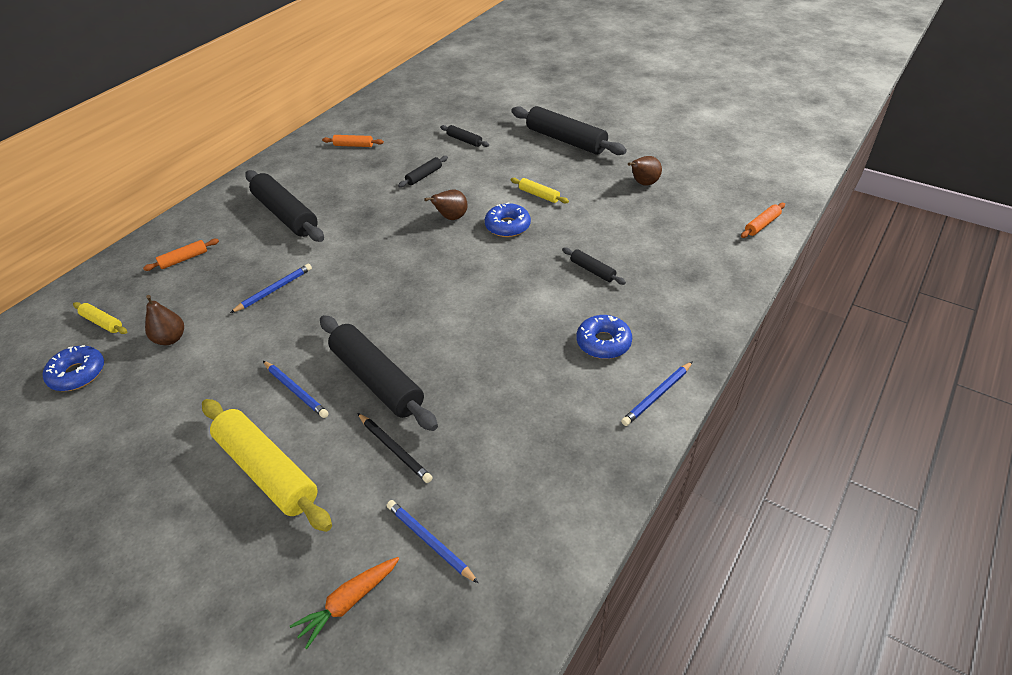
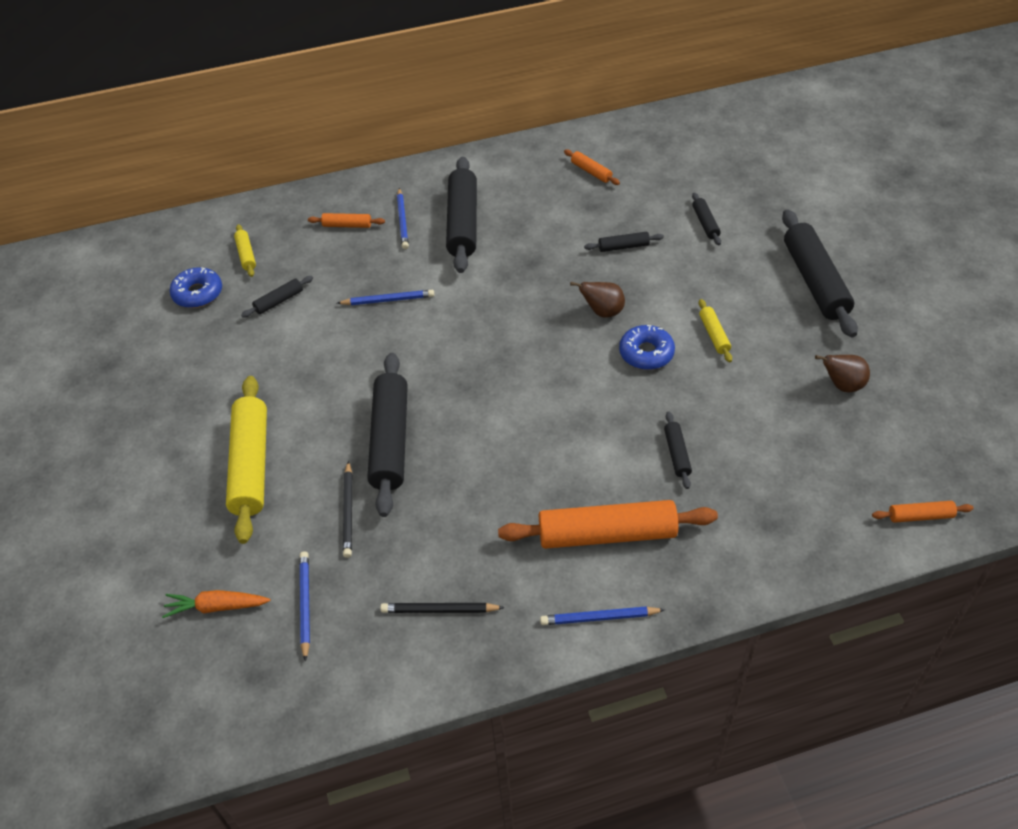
camera: 40 degrees right, 5 degrees up
brown pear [145,295,184,345] -> black rolling pin [241,276,313,318]
blue pencil [263,361,329,418] -> blue pencil moved to [397,188,409,249]
blue donut [577,315,632,359] -> orange rolling pin [498,500,718,549]
none -> black pencil [380,603,505,613]

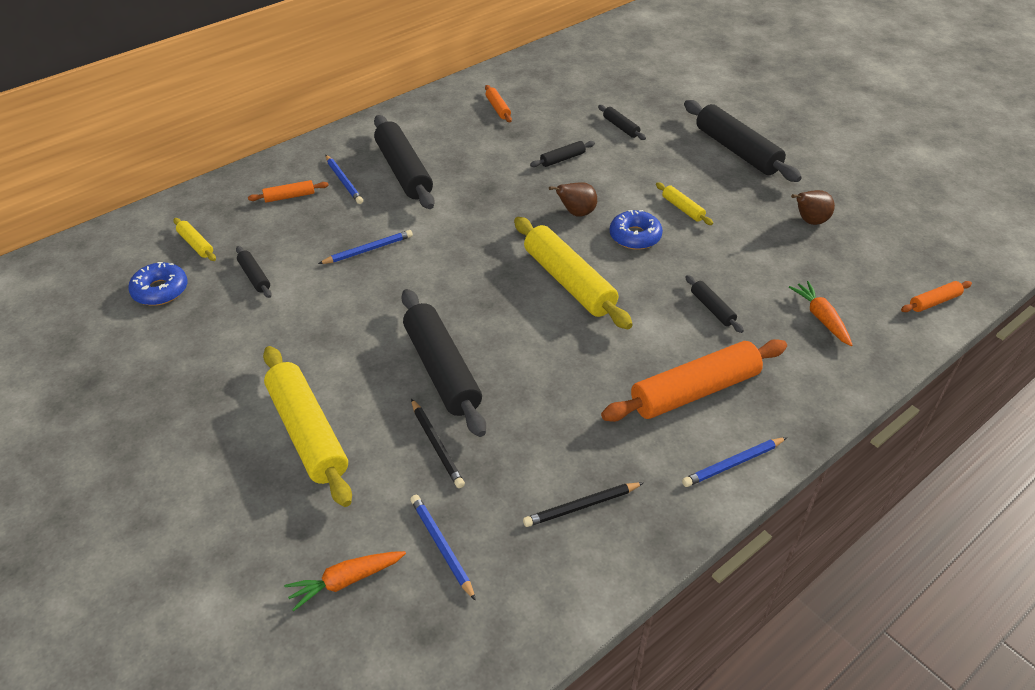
camera: 25 degrees left, 5 degrees down
black rolling pin [241,276,313,318] -> black rolling pin turned 60 degrees counterclockwise [236,246,272,298]
orange rolling pin [564,149,620,185] -> orange rolling pin turned 45 degrees clockwise [485,85,512,122]
none -> yellow rolling pin [514,217,633,329]
none -> orange carrot [789,281,852,346]

